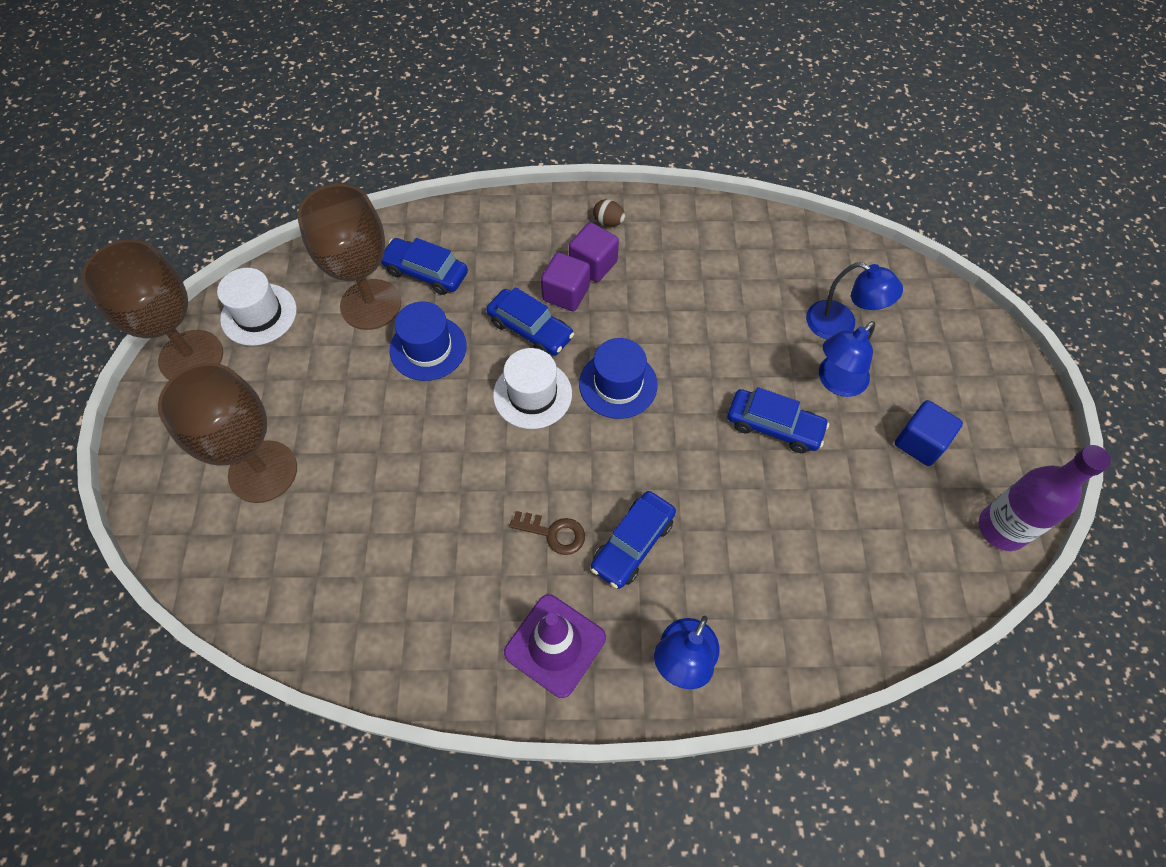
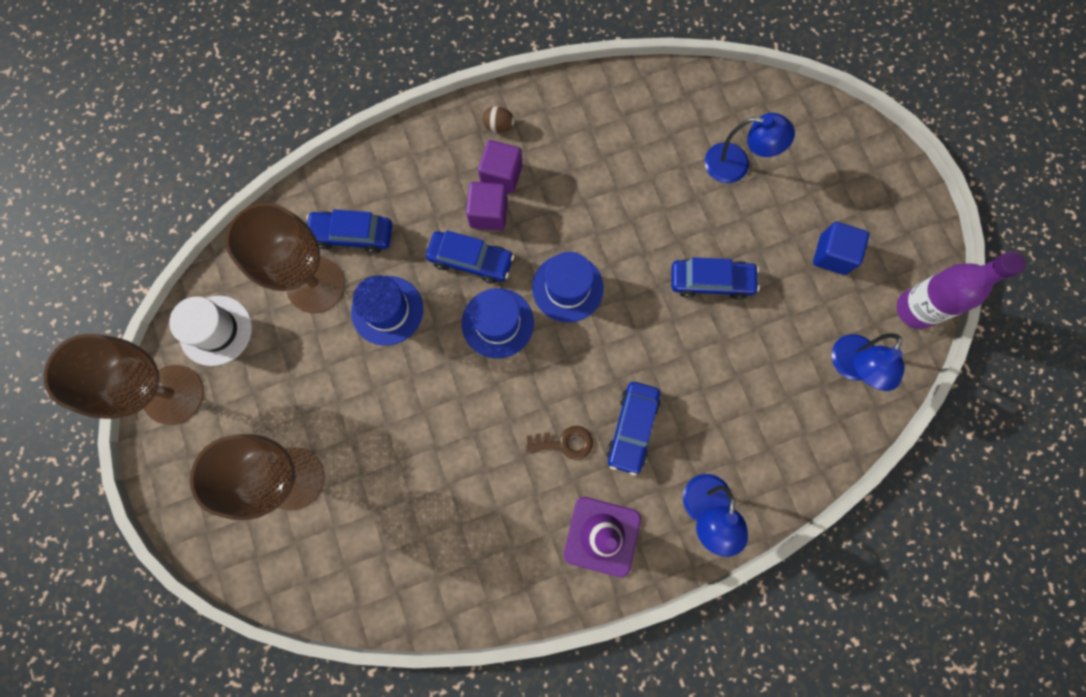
camera: 20 degrees left, 15 degrees up
white hat [493,348,572,429] -> blue hat [462,288,534,359]
blue lamp [819,321,875,397] -> blue lamp moved to [832,333,905,391]

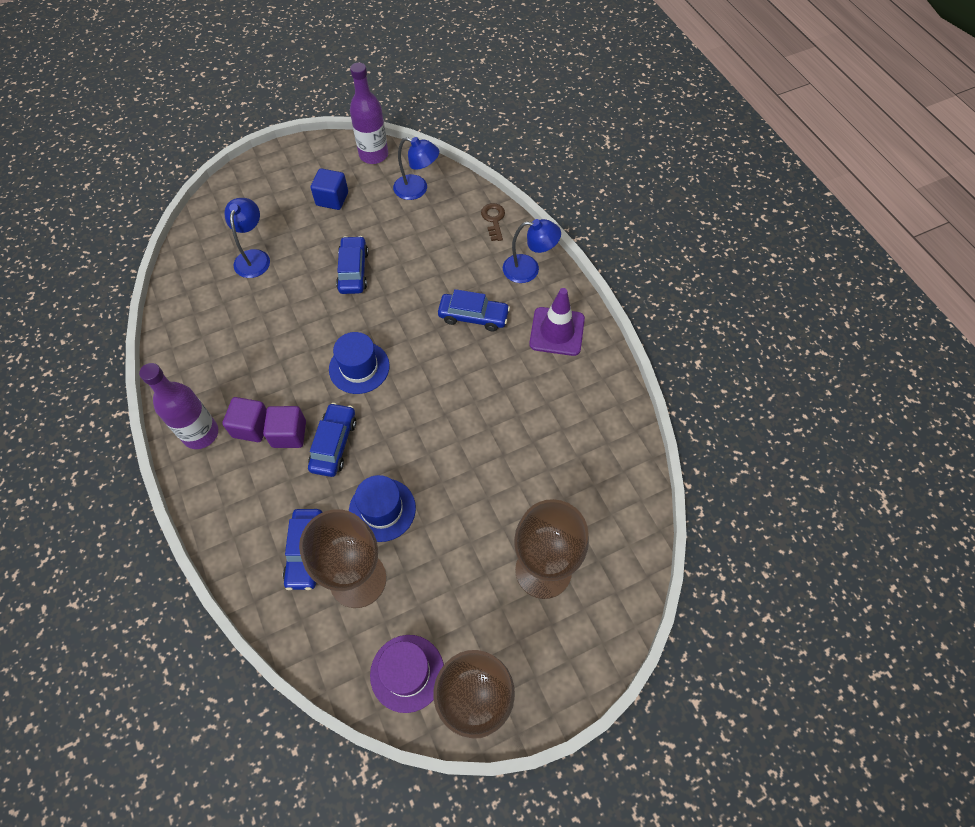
camera: 95 degrees left, 15 degrees down
white hat [169,296,252,366] -> purple hat [370,635,444,713]
blue hat [462,288,534,359] -> none
brown egg [482,106,515,132] -> purple bottle [139,363,218,449]
brown key [526,426,593,460] -> brown key moved to [481,203,505,241]

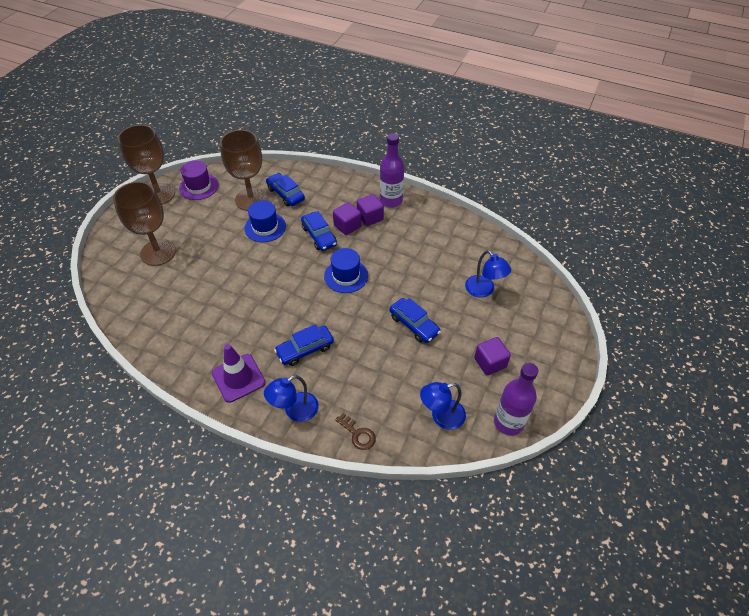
camera: 140 degrees right, 10 degrees down
blue cube [311,168,348,210] -> purple cube [474,337,511,376]

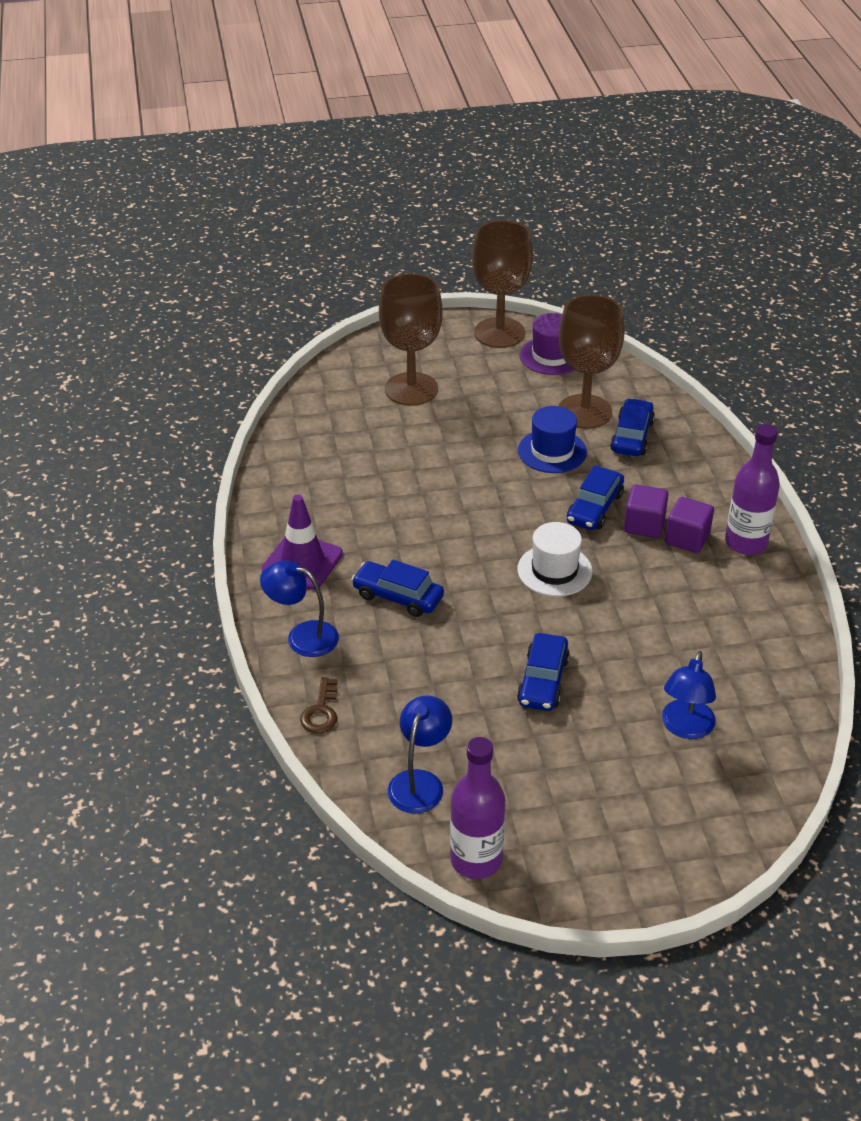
camera: 55 degrees right, 10 degrees down
blue hat [324,248,368,293] -> white hat [517,522,592,597]
blue lamp [420,382,466,430] -> blue lamp turned 75 degrees clockwise [388,695,452,813]
purple cube [474,337,511,376] -> none

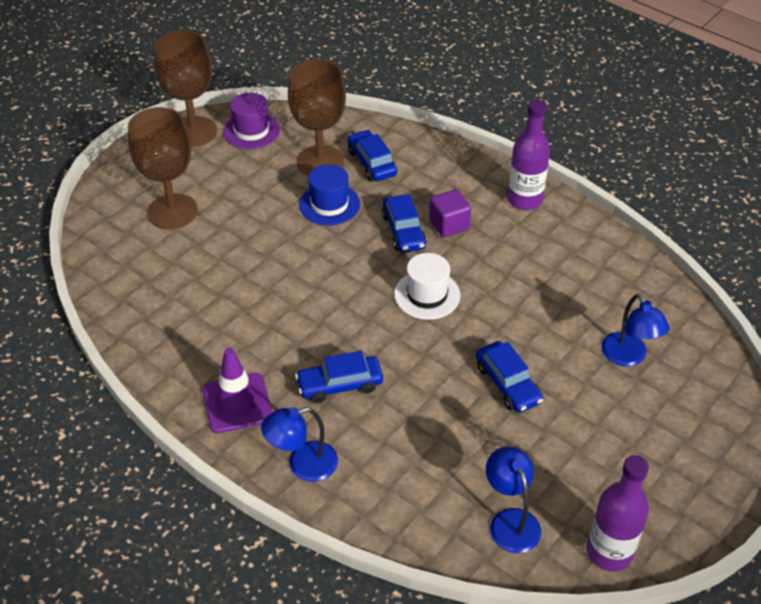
camera: 40 degrees left, 5 degrees up
brown key [300,677,338,733] -> none
purple cube [665,497,714,553] -> none

